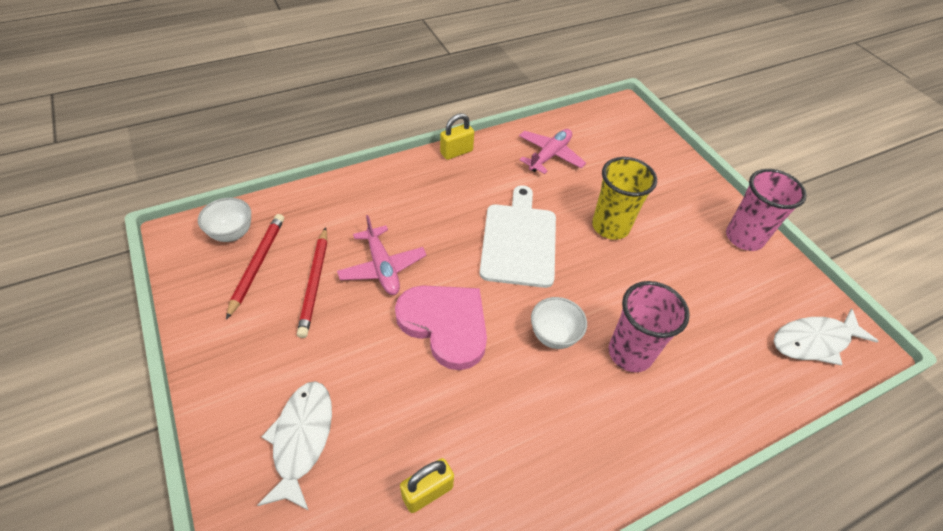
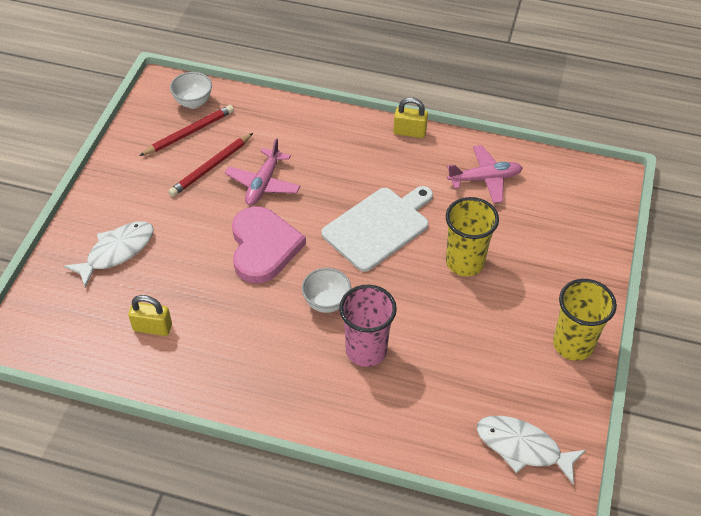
camera: 45 degrees right, 0 degrees up
pink cup [726,169,807,251] -> yellow cup [553,279,617,361]

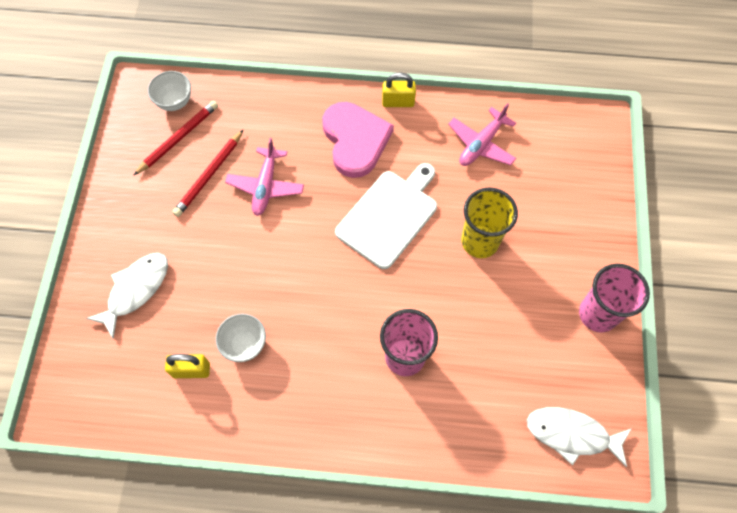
camera: 10 degrees left, 15 degrees up
pink heart [232,206,306,283] -> pink heart moved to [322,102,394,178]
white bowl [302,268,351,313] -> white bowl moved to [215,314,266,362]
pink plane [447,145,522,203] -> pink plane turned 150 degrees clockwise [448,103,516,166]
yellow cup [553,279,617,361] -> pink cup [579,264,650,333]

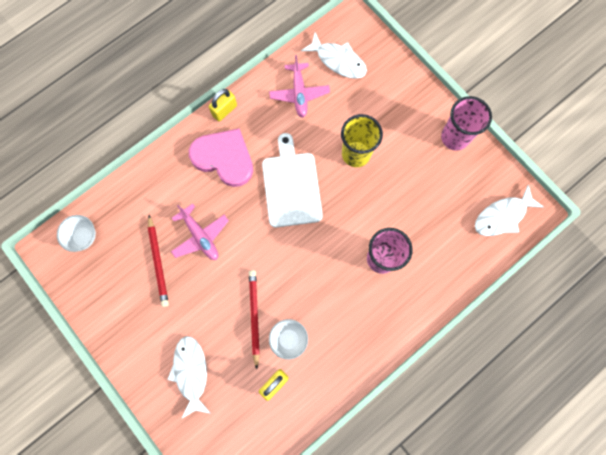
camera: 45 degrees left, 10 degrees up
red pencil [133,101,218,176] -> red pencil moved to [249,270,260,369]
none -> white fish [301,32,367,79]

